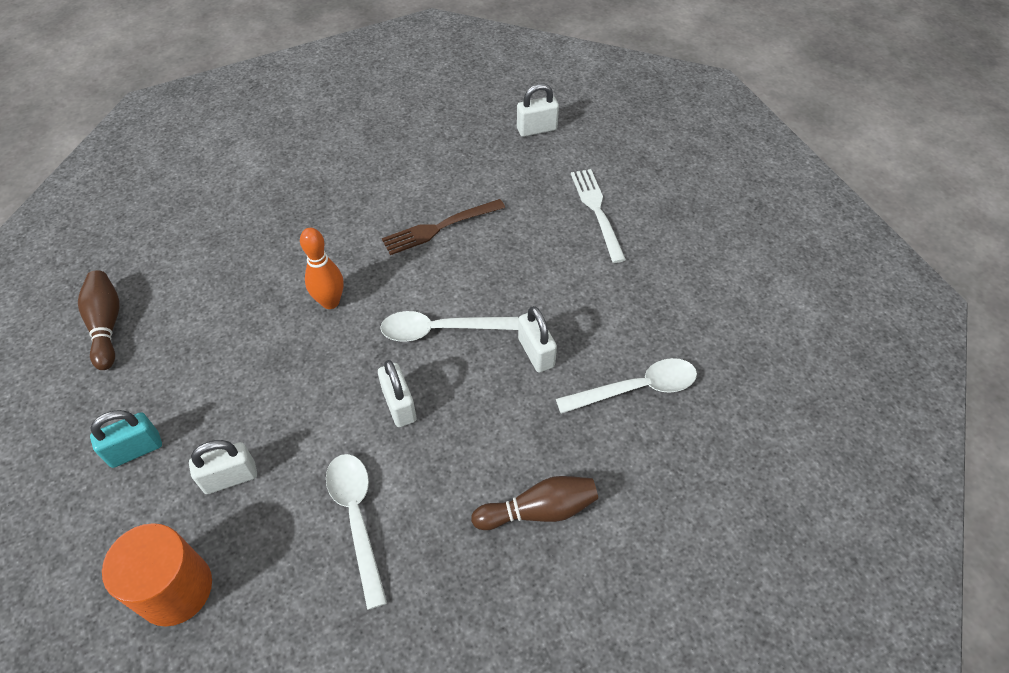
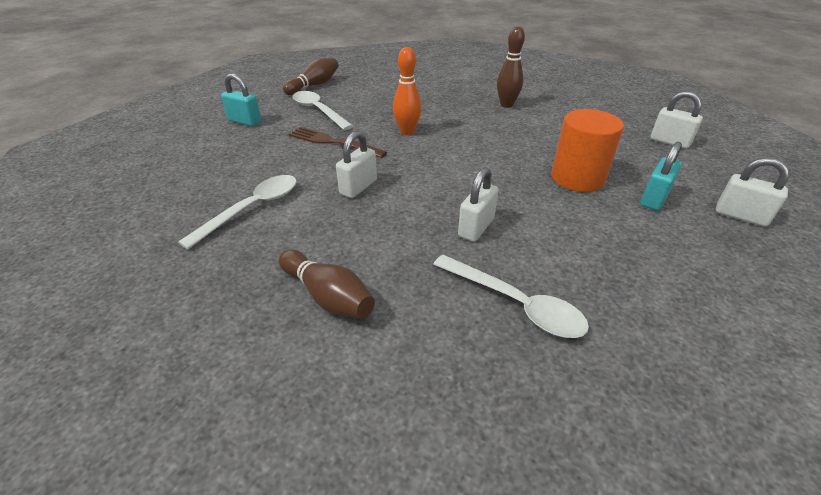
camera: 55 degrees right, 15 degrees down
orange cylinder [102,523,212,626] -> orange cylinder moved to [551,109,624,192]
white padlock [189,440,257,494] -> white padlock moved to [716,158,790,227]
white spoon [380,311,519,342] -> white spoon moved to [293,91,353,130]
brown fork [382,199,505,255] -> brown fork moved to [289,127,387,158]
white fork [571,169,626,263] -> turquoise padlock [640,142,682,211]
none -> brown bowling pin [497,27,525,108]

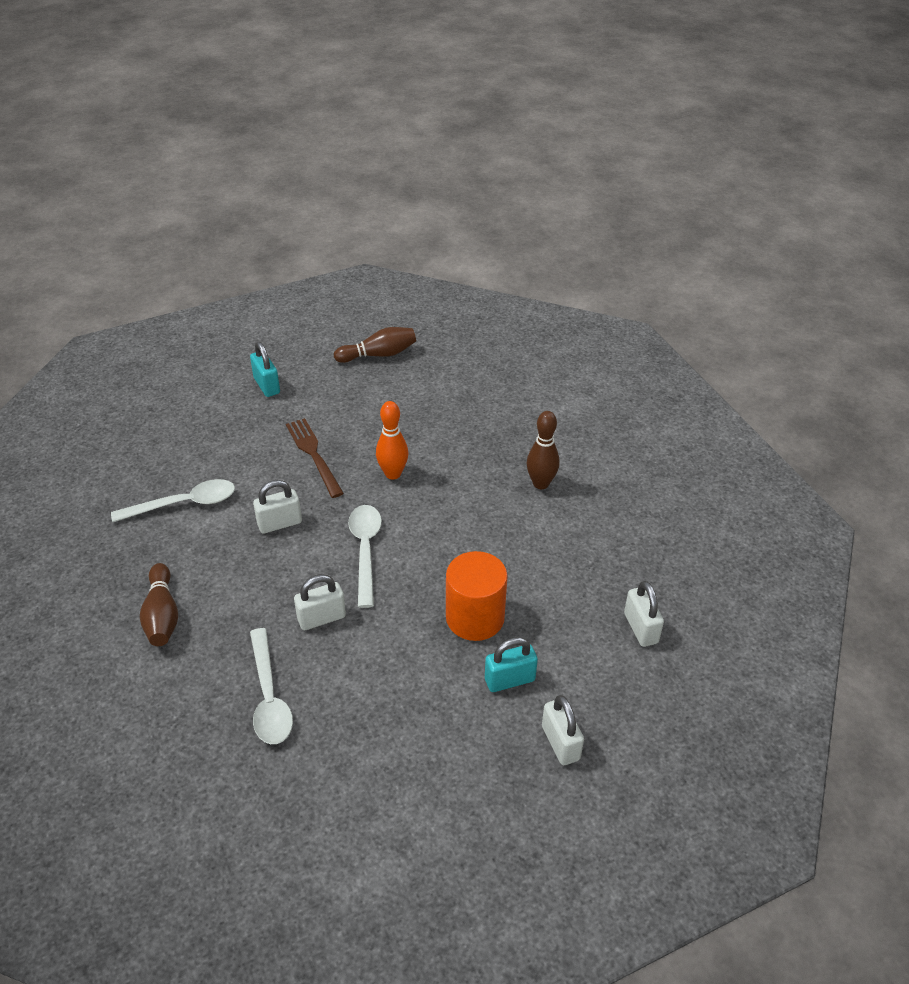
camera: 35 degrees right, 5 degrees up
white spoon [293,91,353,130] -> white spoon moved to [348,505,382,608]

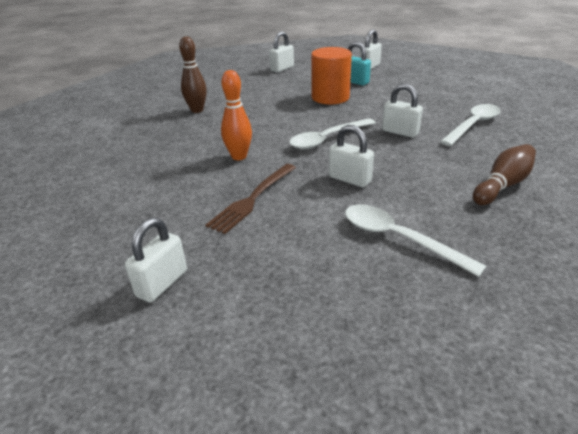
camera: 120 degrees left, 10 degrees down
turquoise padlock [250,342,280,397] -> white padlock [125,218,187,303]
brown bowling pin [334,327,416,363] -> none

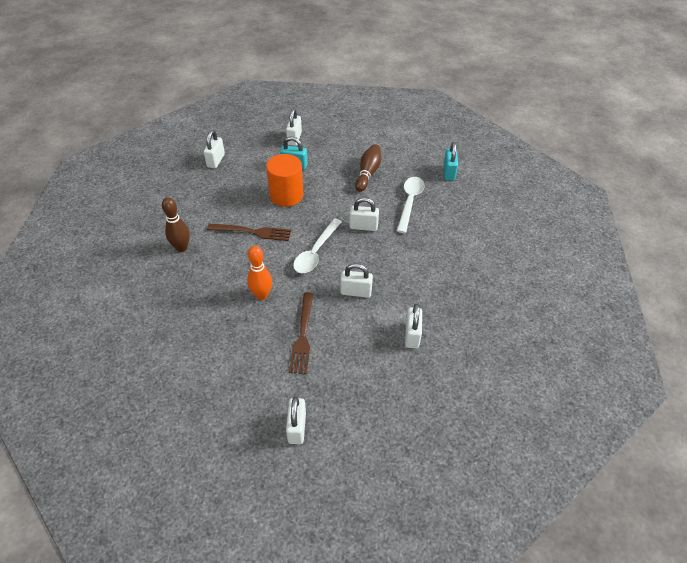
camera: 30 degrees left, 15 degrees up
white spoon [345,205,487,277] -> white padlock [405,304,422,348]
brown bowling pin [473,144,536,205] -> brown bowling pin moved to [355,144,381,192]
none -> brown fork [207,224,291,241]
none -> turquoise padlock [443,142,458,181]

